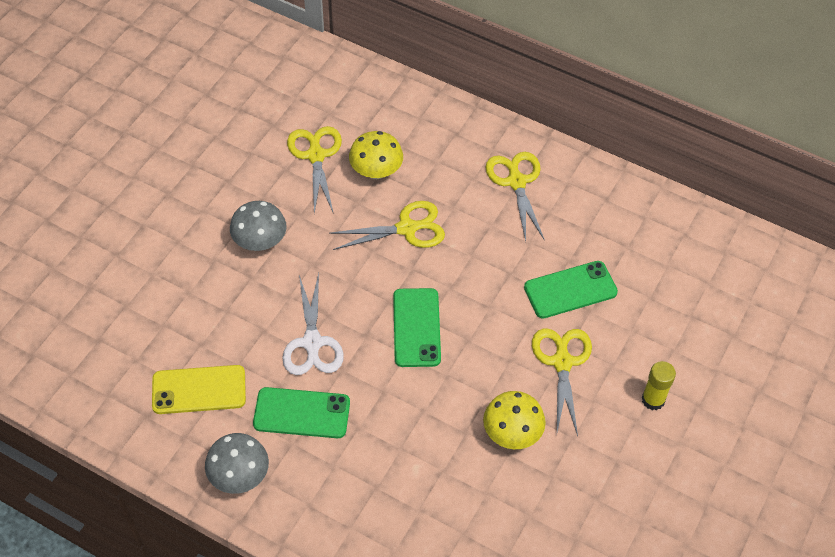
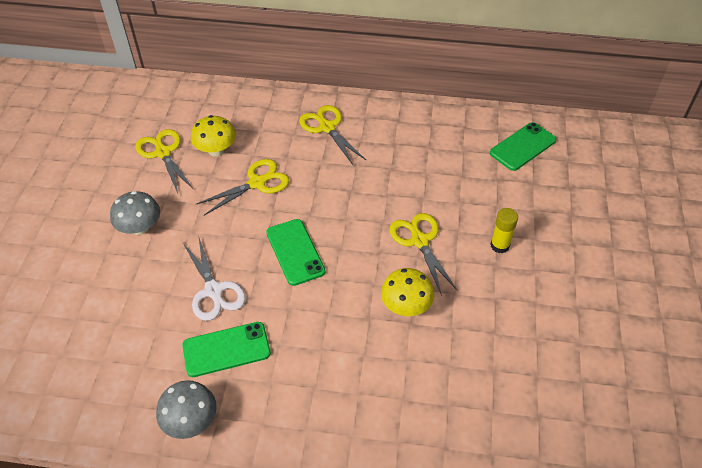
camera: 20 degrees left, 5 degrees down
yellow phone [152,365,246,414] -> none
green phone [524,261,618,319] -> green phone moved to [490,122,556,171]

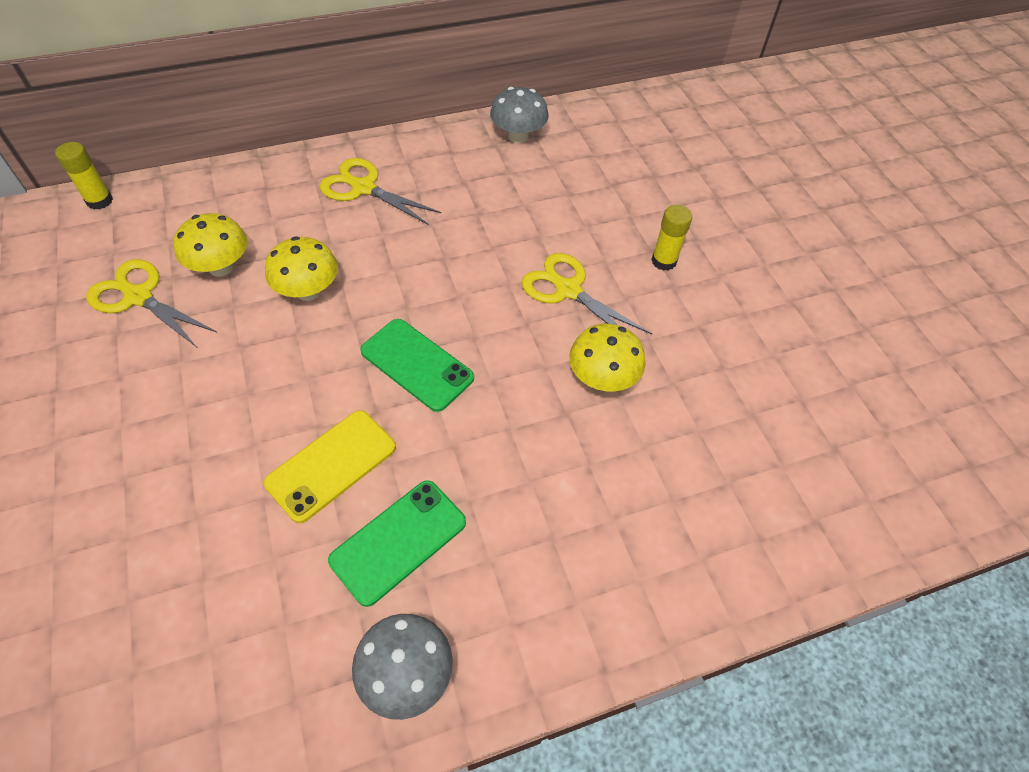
camera: 30 degrees left, 5 degrees up
grey mushroom [110,191,160,235] -> grey mushroom moved to [490,87,549,143]
white scissors [183,235,246,321] -> yellow phone [264,410,396,523]
yellow scissors [196,159,289,215] -> yellow mushroom [265,236,338,301]
green phone [490,122,556,171] -> none
none -> yellow glue stick [55,142,113,210]

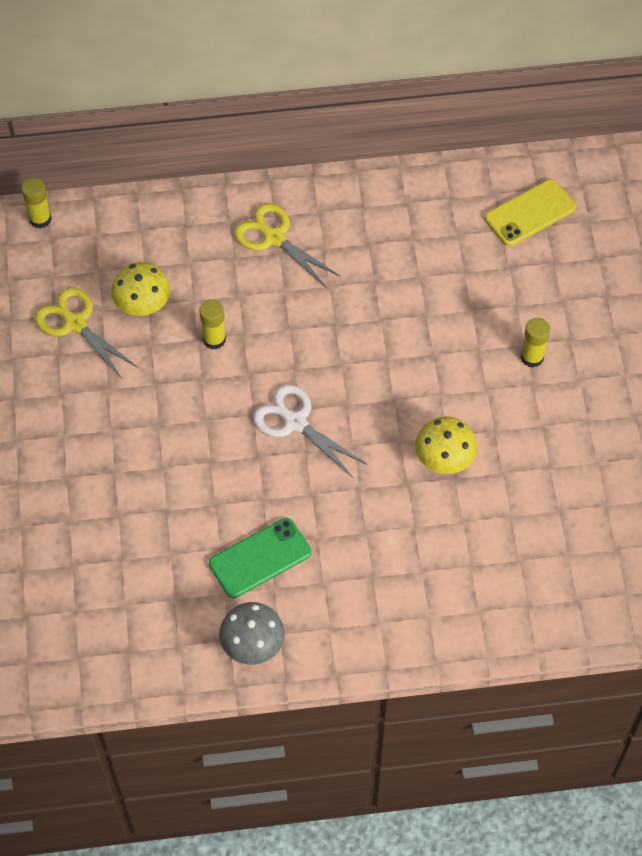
camera: 15 degrees right, 5 degrees up
yellow phone [264,410,396,523] -> yellow phone moved to [485,179,576,246]
yellow mushroom [265,236,338,301] -> yellow glue stick [199,299,226,349]
green phone [360,319,474,412] -> white scissors [253,385,367,478]
grey mushroom [490,87,549,143] -> none
yellow scissors [522,253,652,334] -> none

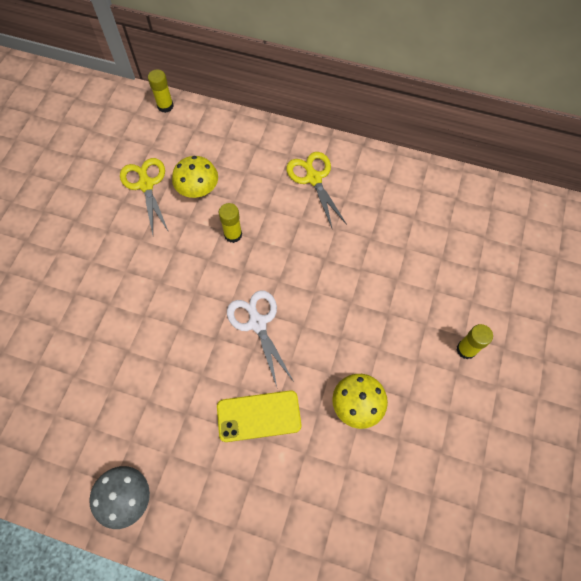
camera: 25 degrees right, 5 degrees up
green phone [209,518,311,598] -> none
yellow phone [485,179,576,246] -> yellow phone moved to [217,390,301,442]

